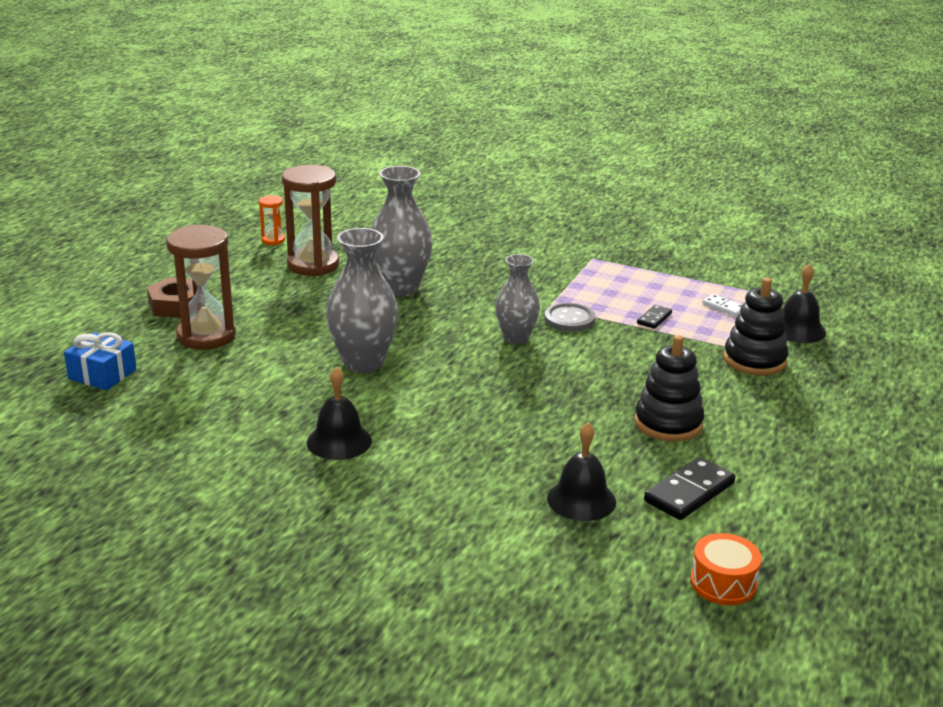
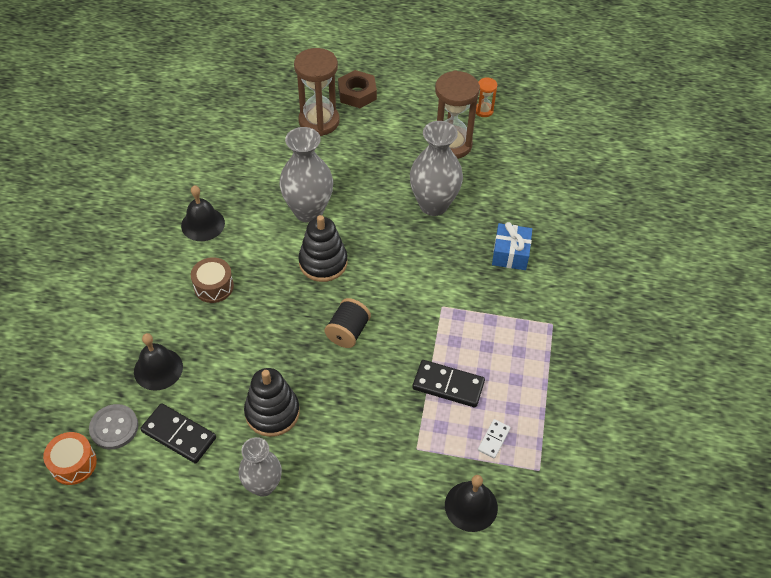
camera: 75 degrees right, 25 degrees up
blue gift [64,332,137,390] -> blue gift moved to [492,222,532,270]
grey vase [495,254,540,344] -> grey vase moved to [239,437,282,497]
grey button [544,303,595,332] -> grey button moved to [89,404,138,449]
black domino [637,305,672,329] -> black domino [412,360,485,408], size x1.81
black stacking toy [724,278,789,375] -> black stacking toy moved to [298,215,347,282]
none -> brown drum [191,257,234,303]
none -> black spool [325,298,371,348]

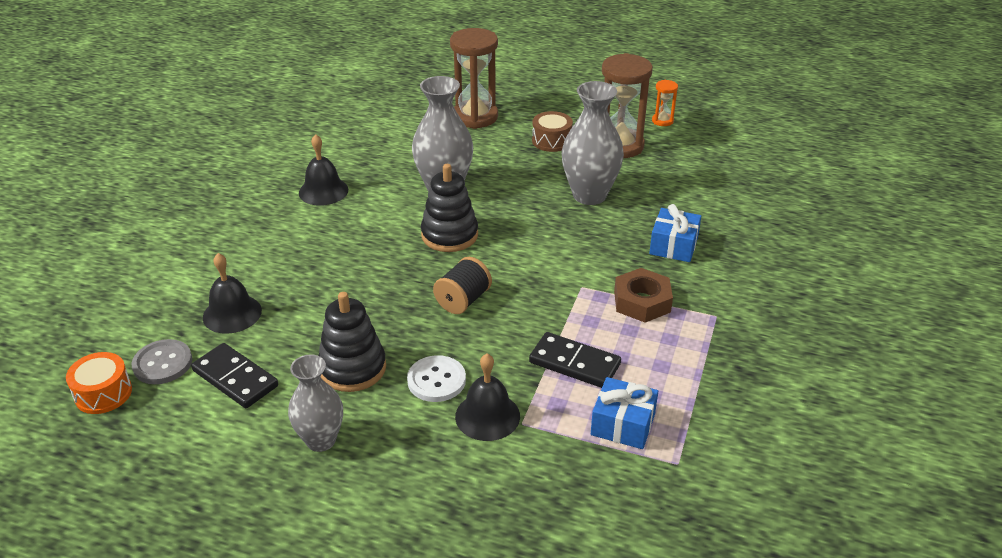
camera: 10 degrees right, 15 degrees down
brown drum [191,257,234,303] -> brown drum moved to [532,111,573,152]
brown nut [338,70,377,108] -> brown nut moved to [614,268,673,323]
black bell [445,475,498,532] -> black bell moved to [455,354,520,441]
white domino [478,419,511,458] -> blue gift [591,377,658,449]
none -> white button [407,355,466,402]

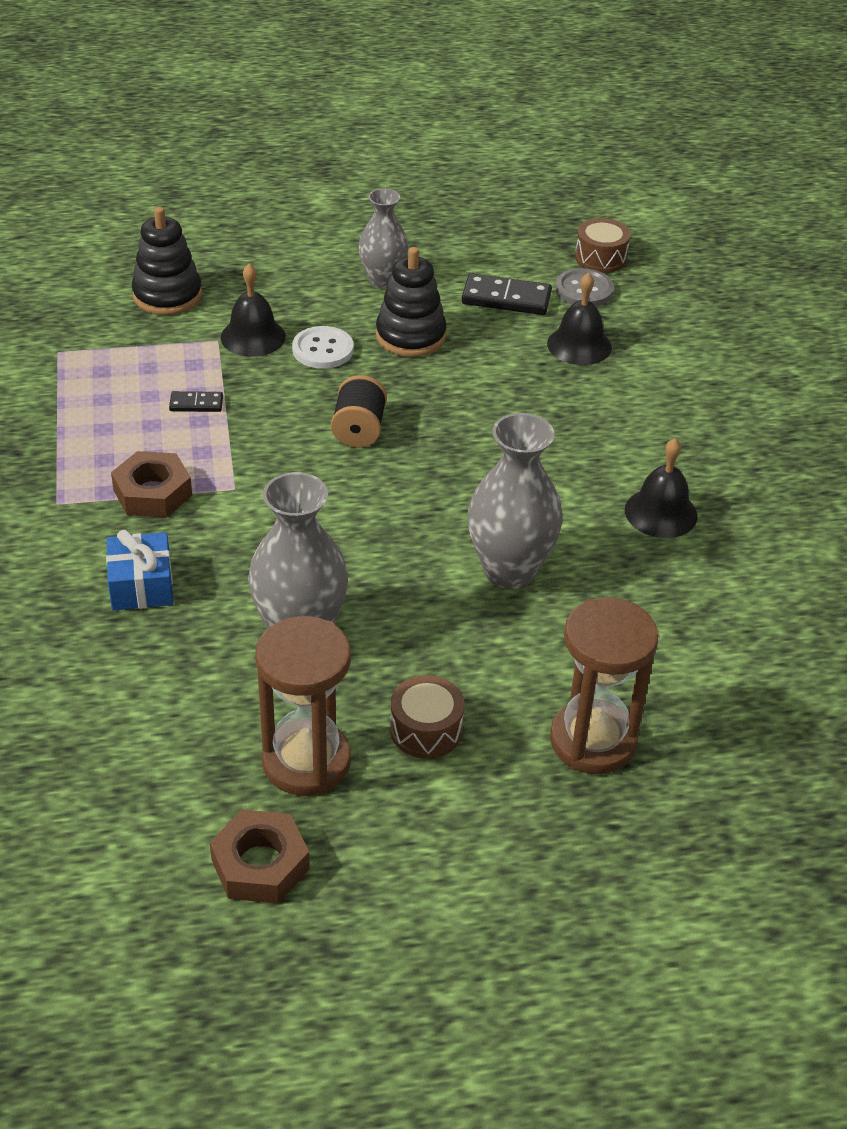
camera: 150 degrees right, 5 degrees up
orange drum [66,352,132,414] -> brown drum [575,218,631,273]
black stacking toy [421,164,478,252] -> black stacking toy moved to [132,207,202,315]
black domino [529,332,621,388] -> black domino [169,391,223,412], size x0.55
blue gift [591,377,658,449] -> none
orange hourglass [652,80,678,126] -> brown nut [210,809,310,903]

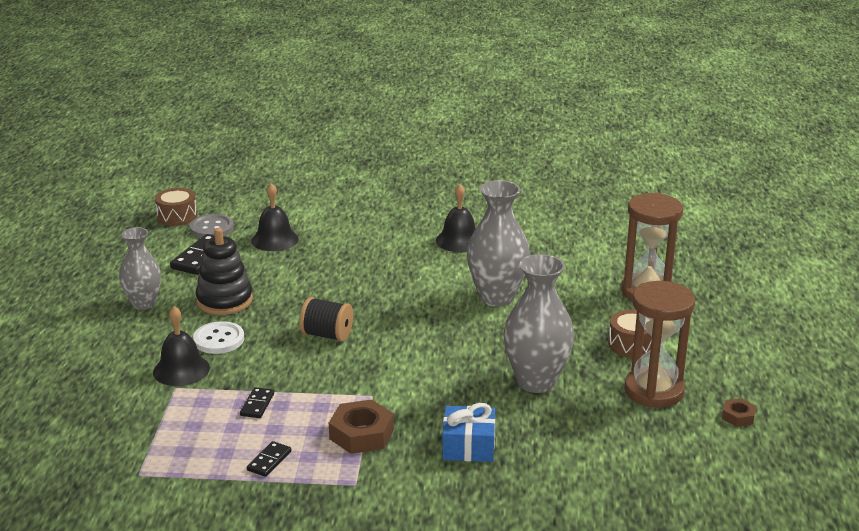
camera: 75 degrees left, 15 degrees down
black stacking toy [132,207,202,315] -> none
brown nut [210,809,310,903] -> brown nut [722,398,756,427], size x0.55
none -> black domino [247,441,291,477]

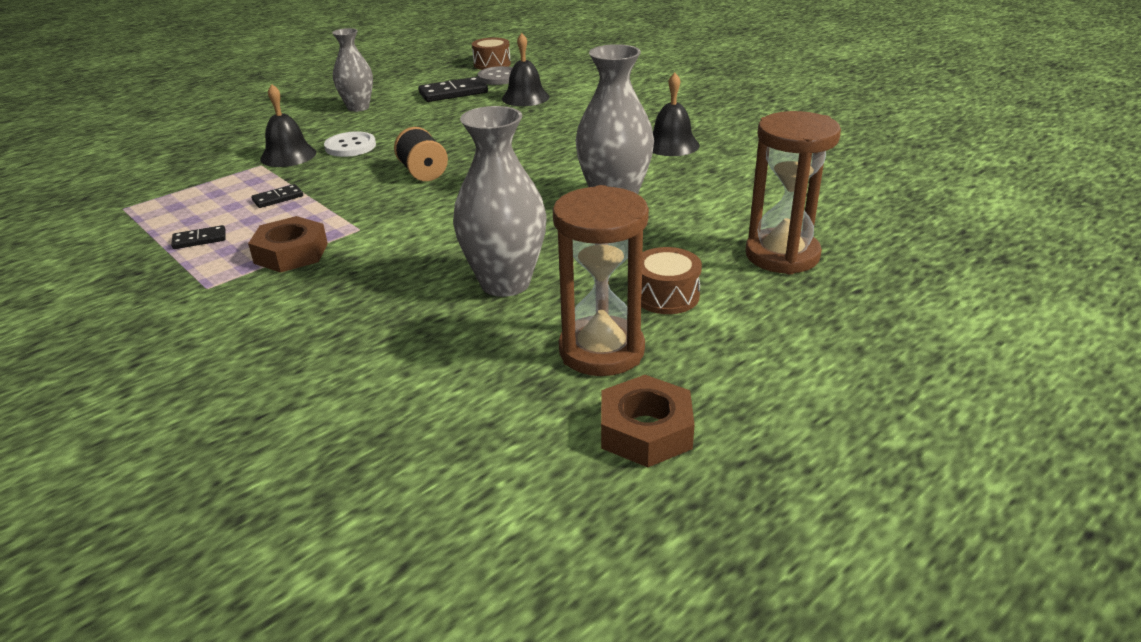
camera: 45 degrees right, 5 degrees up
black stacking toy [196,228,253,315] -> none
blue gift [442,403,495,462] -> none
brown nut [722,398,756,427] -> brown nut [601,375,695,467], size x1.83

